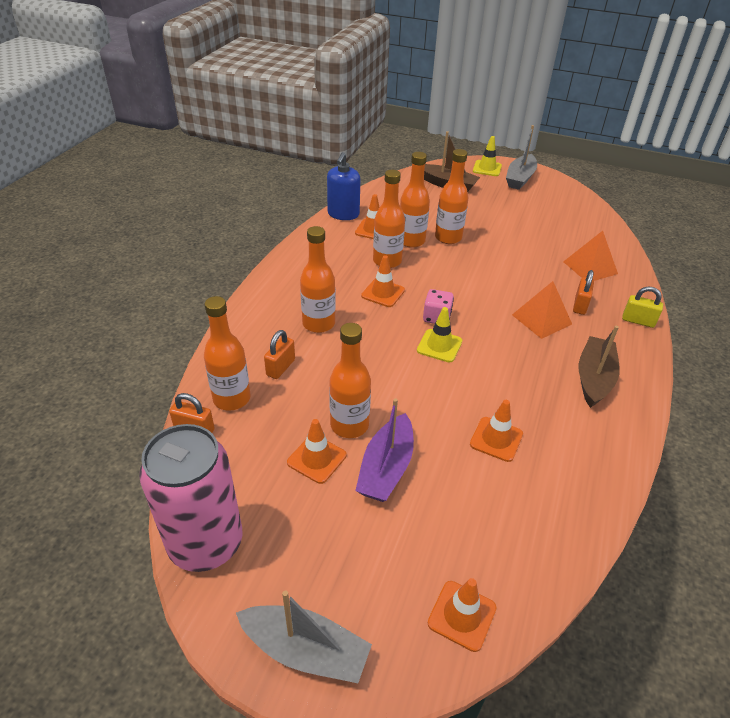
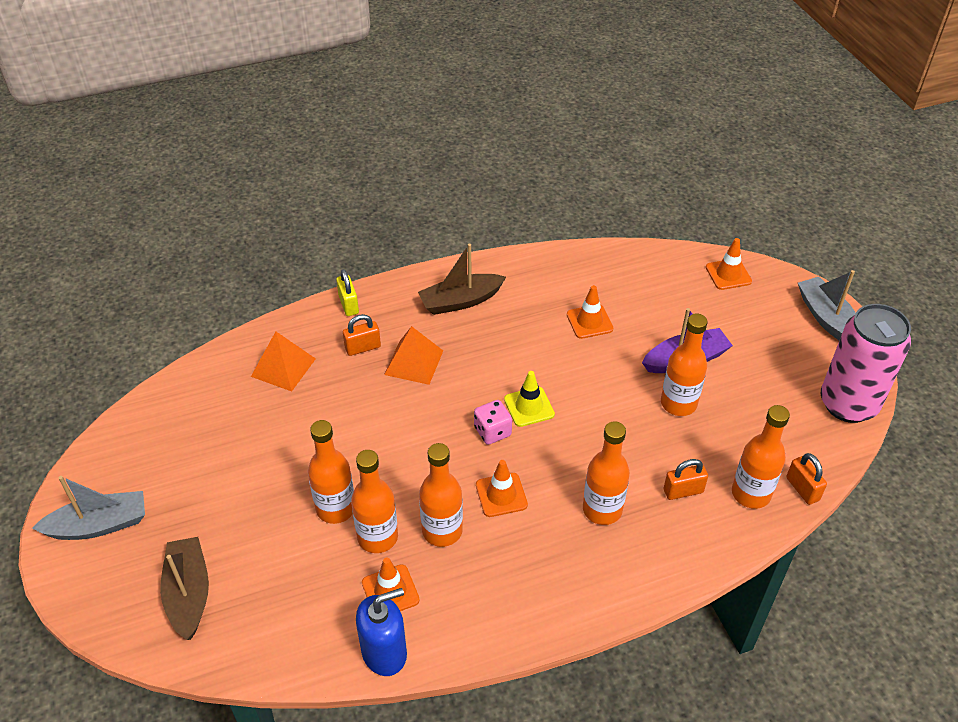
camera: 130 degrees left, 5 degrees up
orange traffic cone [287,419,346,484] -> none
yellow traffic cone [473,136,502,176] -> none

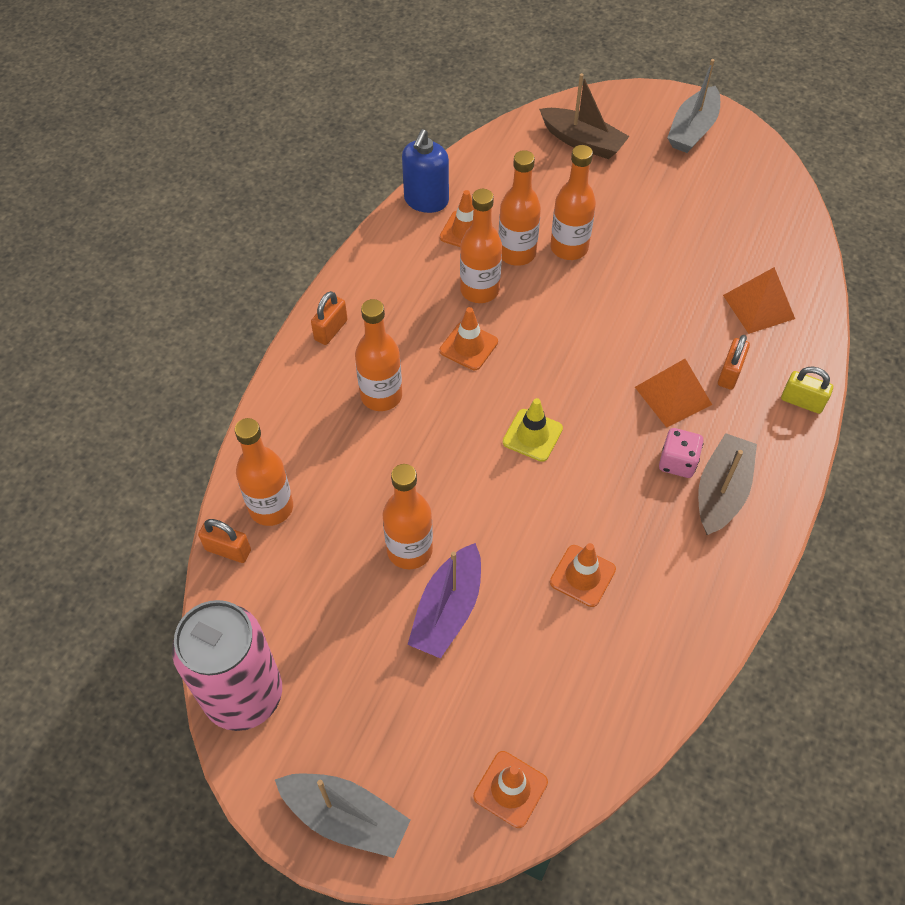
camera: 135 degrees right, 10 degrees up
pink dice [474,400,512,445] -> pink dice moved to [659,428,704,478]
orange padlock [664,459,708,500] -> orange padlock moved to [311,291,348,345]

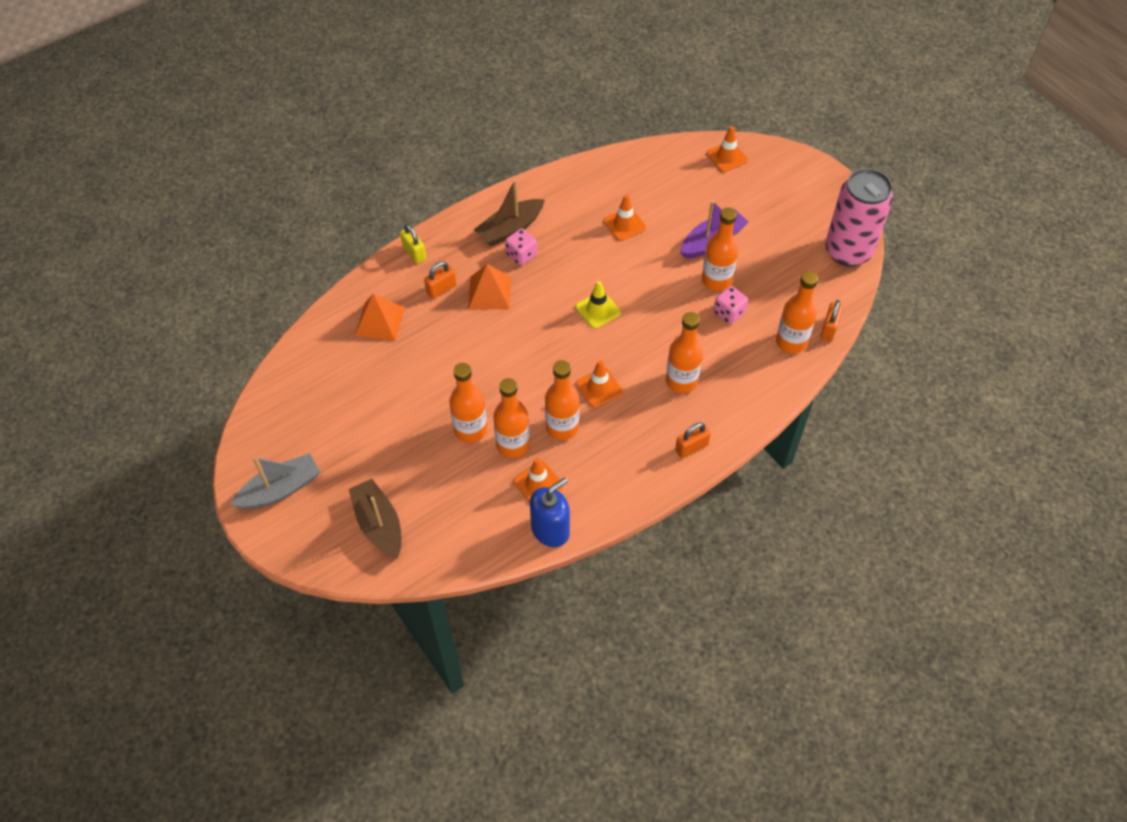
camera: 150 degrees left, 0 degrees up
orange padlock [198,519,251,563] -> orange padlock turned 60 degrees clockwise [820,300,843,341]
grey boat [275,774,410,858] -> none
none -> pink dice [714,286,748,324]

